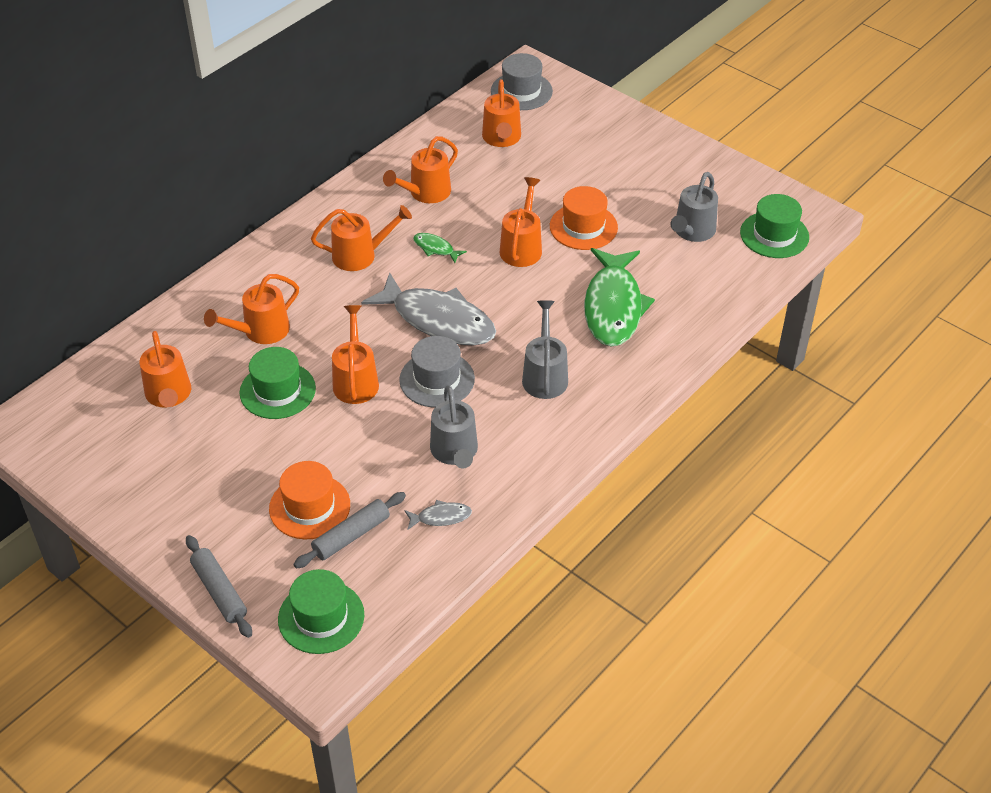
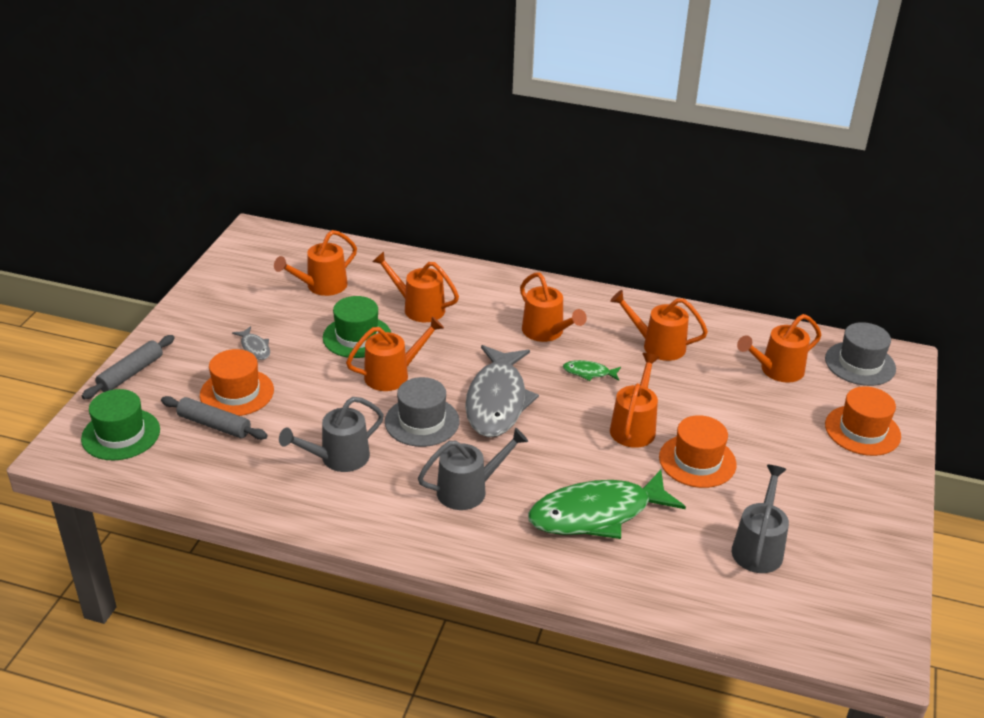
camera: 65 degrees right, 10 degrees down
grey fish [404,500,472,530] -> grey fish moved to [232,326,270,360]
green fish [413,233,467,263] -> green fish turned 90 degrees counterclockwise [563,360,621,381]
orange watering can [500,177,542,267] -> orange watering can turned 60 degrees counterclockwise [610,353,660,448]
grey watering can [670,172,718,242] -> grey watering can turned 105 degrees clockwise [732,465,789,573]
green hat [740,194,809,258] -> none
none -> orange hat [825,386,901,456]

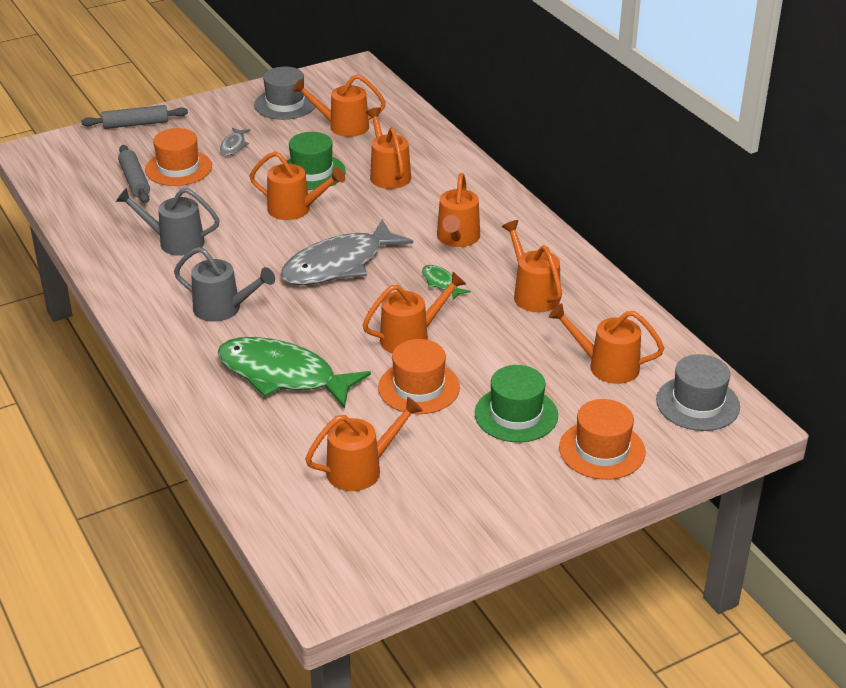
camera: 45 degrees right, 0 degrees up
green hat [81,389,160,461] -> green hat moved to [475,365,558,442]
grey hat [385,377,460,447] -> grey hat moved to [254,67,315,120]
grey watering can [732,465,789,573] -> orange watering can [305,397,423,491]

